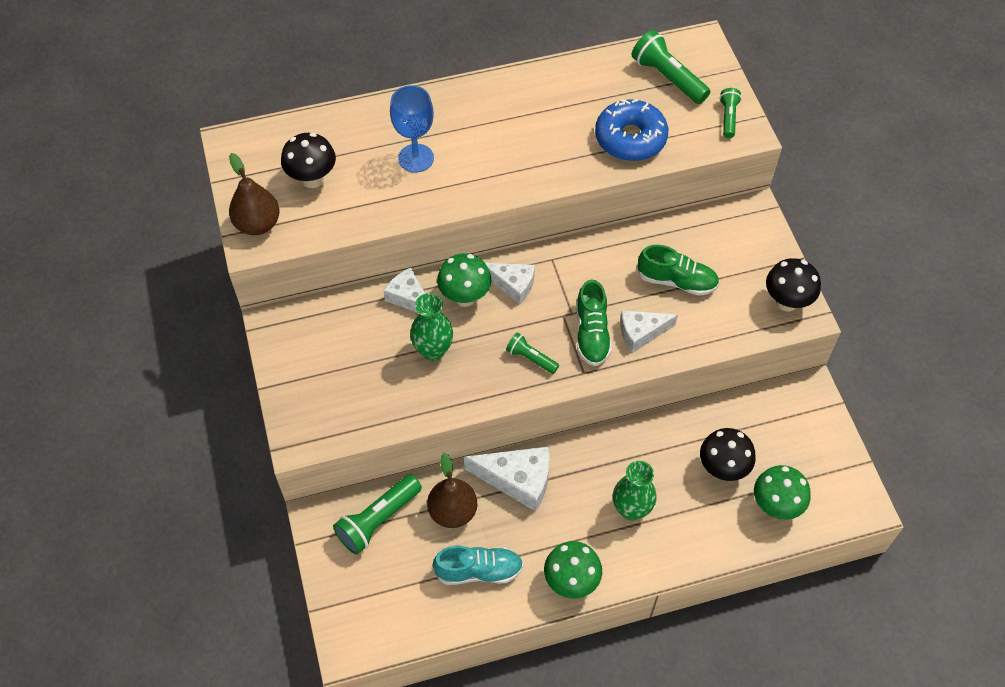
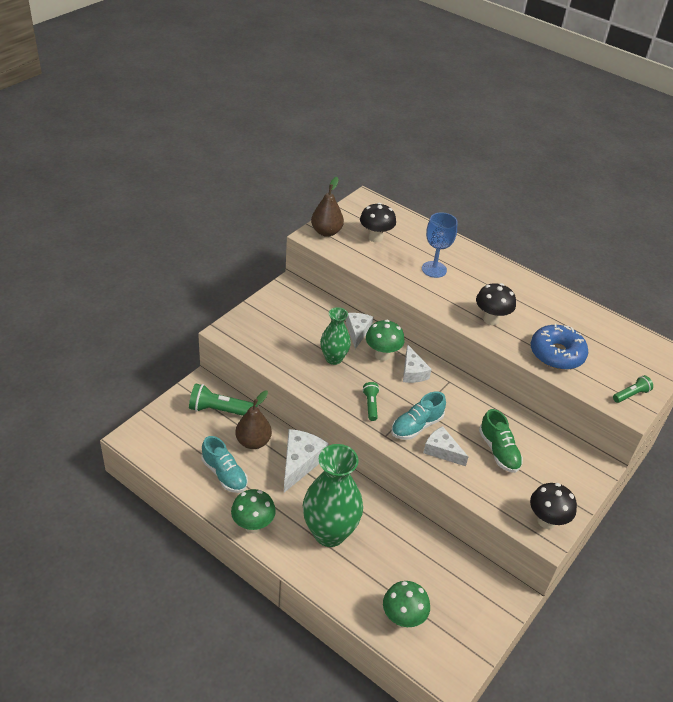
camera: 50 degrees right, 15 degrees down
white cheese [464,446,550,512] -> white cheese turned 135 degrees counterclockwise [284,429,329,493]
green shoe [576,279,612,366] -> turquoise shoe [391,391,446,440]
green vase [613,461,657,521] -> green vase [303,444,363,547], size x1.74
green flashlight [631,30,710,104] -> none
black mushroom [700,428,756,481] -> black mushroom moved to [476,283,516,325]

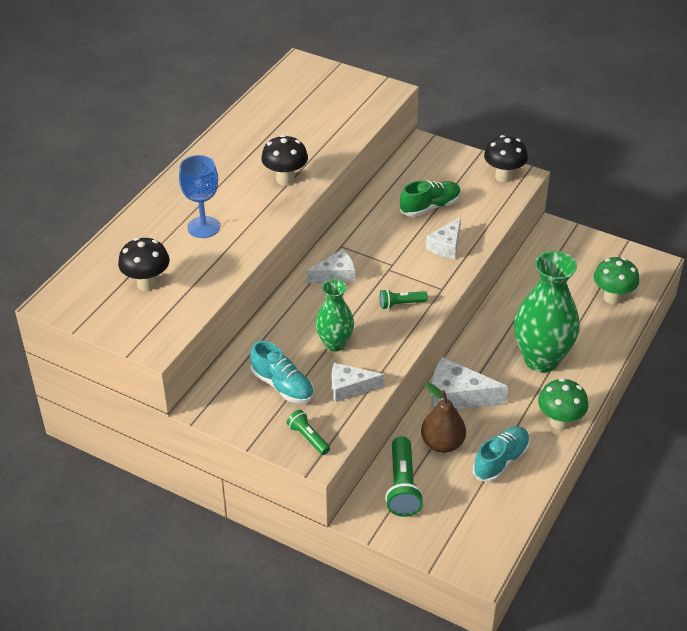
camera: 95 degrees left, 0 degrees up
brown pear [311,177,344,237] -> none
white cheese [346,313,373,349] -> white cheese moved to [332,363,384,402]
green mushroom [366,320,405,361] -> none
turquoise shoe [391,391,446,440] -> turquoise shoe moved to [250,341,314,403]
blue donut [531,324,588,370] -> none
green flashlight [613,375,653,403] -> green flashlight moved to [286,410,330,455]

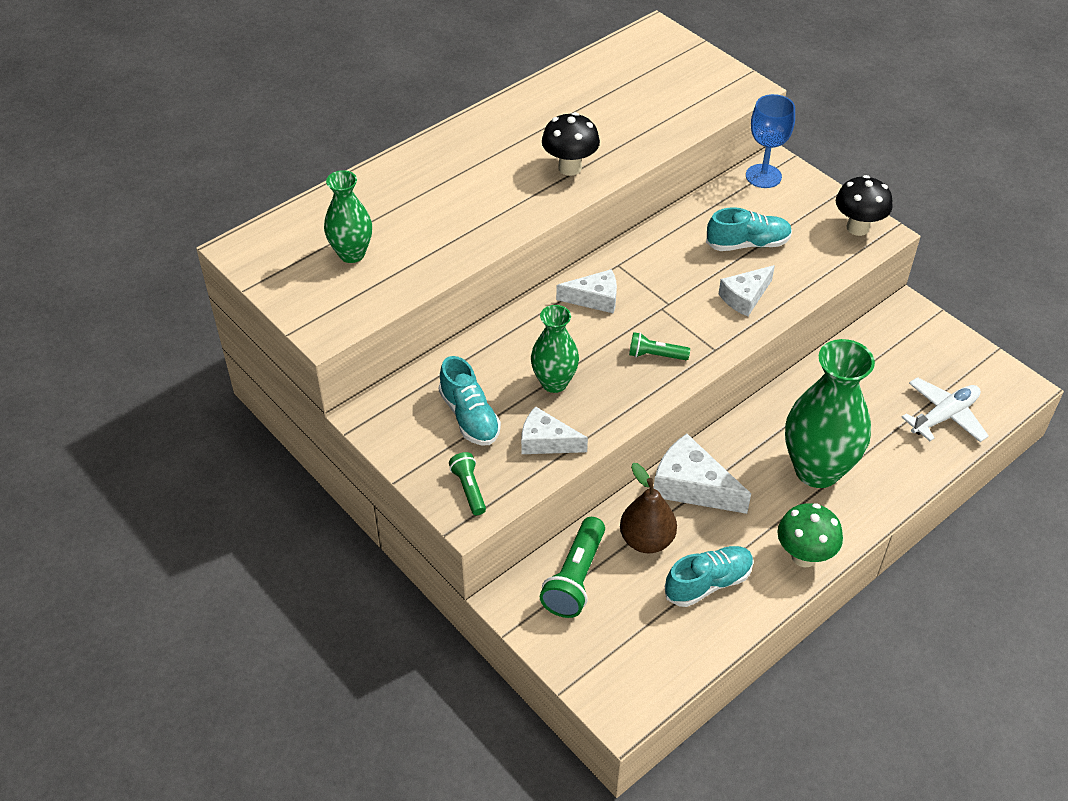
camera: 20 degrees right, 5 degrees up
black mushroom [118,237,170,291] -> green vase [324,170,372,263]
blue goblet [179,155,220,238] -> blue goblet moved to [746,94,795,188]
green shoe [400,180,461,217] -> turquoise shoe [706,207,792,251]
green mushroom [594,257,639,304] -> white plane [902,377,989,442]

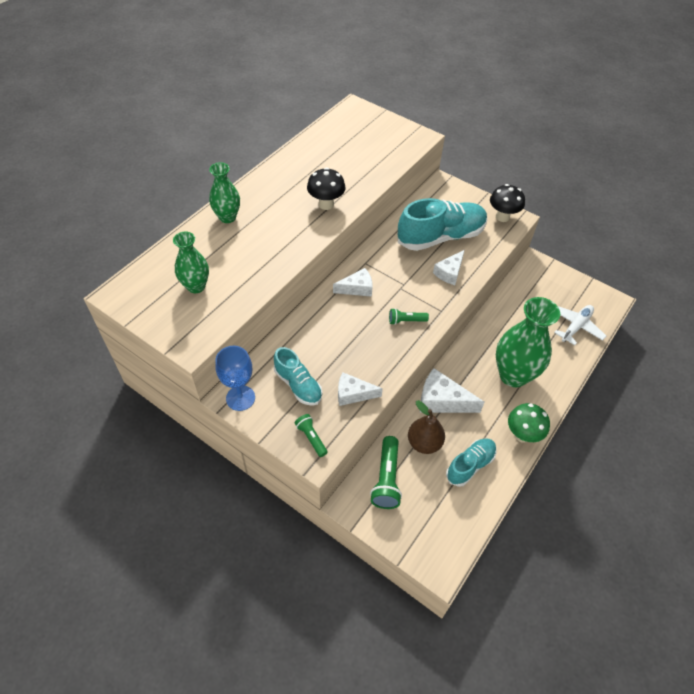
camera: 15 degrees left, 5 degrees up
green vase [531,305,579,393] -> green vase moved to [209,162,240,223]
turquoise shoe [706,207,792,251] -> turquoise shoe [398,198,487,251], size x1.76
blue goblet [746,94,795,188] -> blue goblet moved to [215,346,255,411]

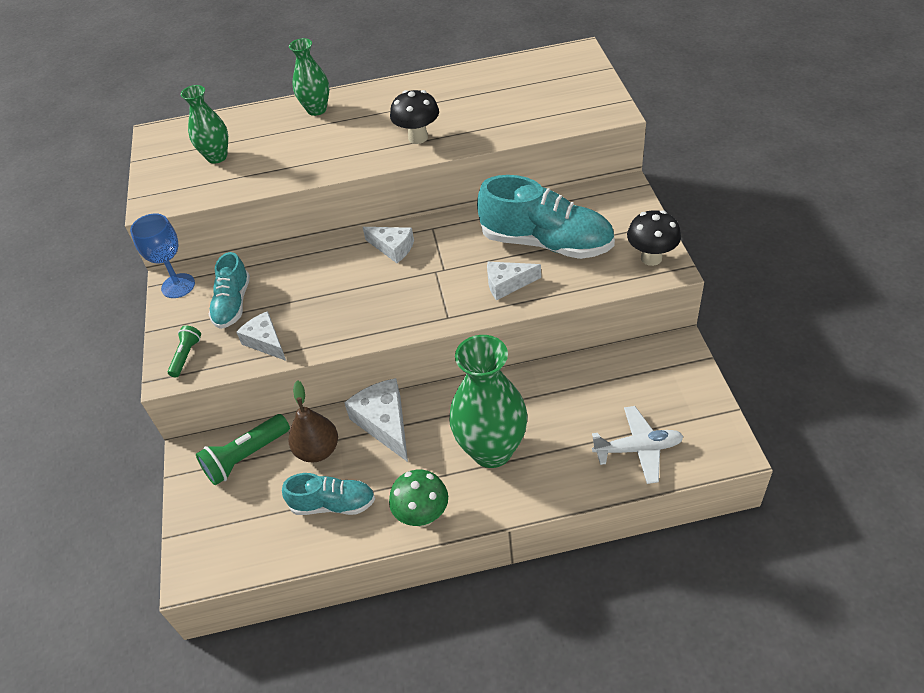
camera: 50 degrees right, 5 degrees down
green flashlight [389,308,429,325] -> none

